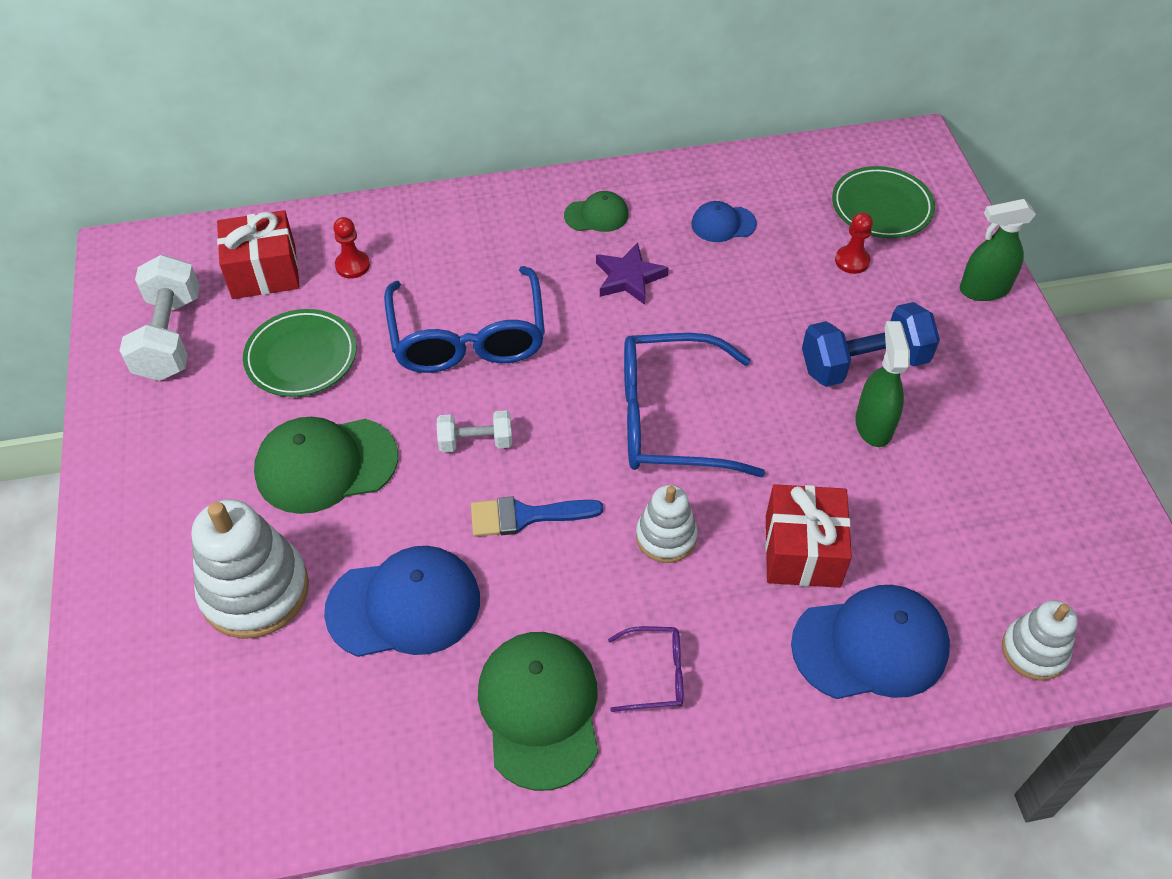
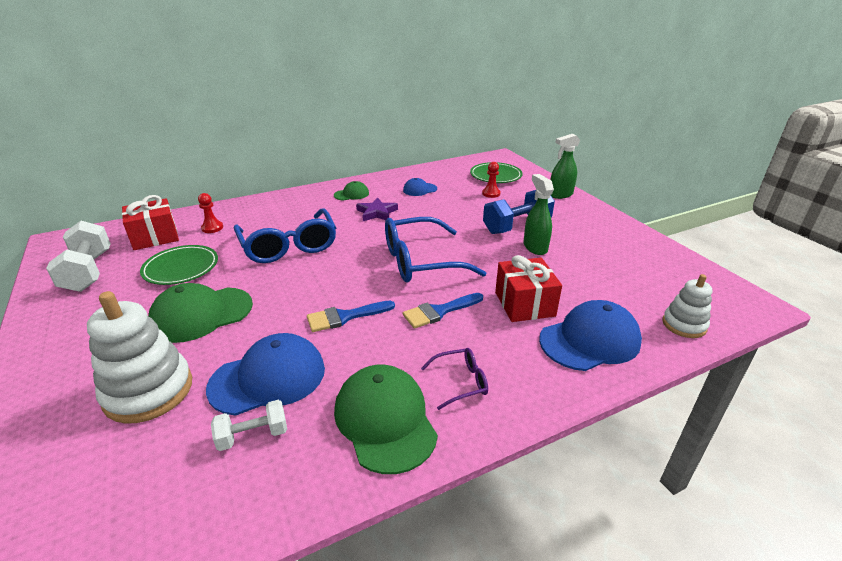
camera: 15 degrees left, 20 degrees down
white dumbbell [436,410,512,453] -> white dumbbell moved to [211,400,287,451]
white stacking toy [636,485,698,563] -> blue brush [403,293,483,329]

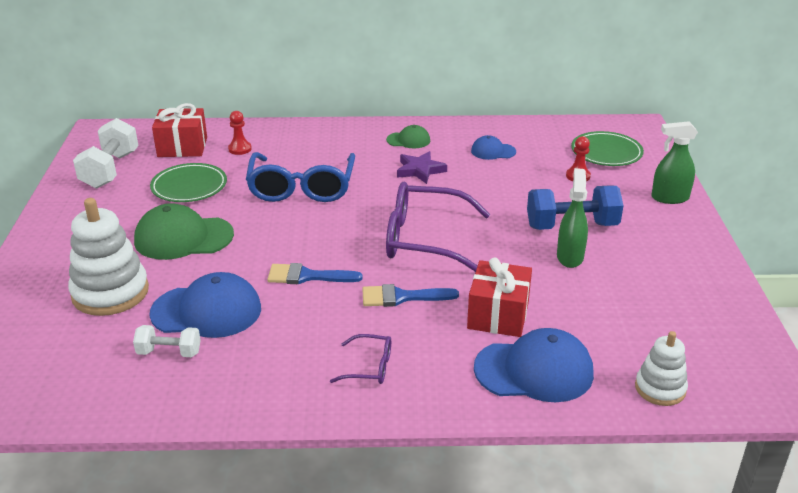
camera: 25 degrees right, 0 degrees up
green cap [334,365,438,474] -> none
blue glasses [385,217,486,283] -> purple glasses [386,182,490,272]

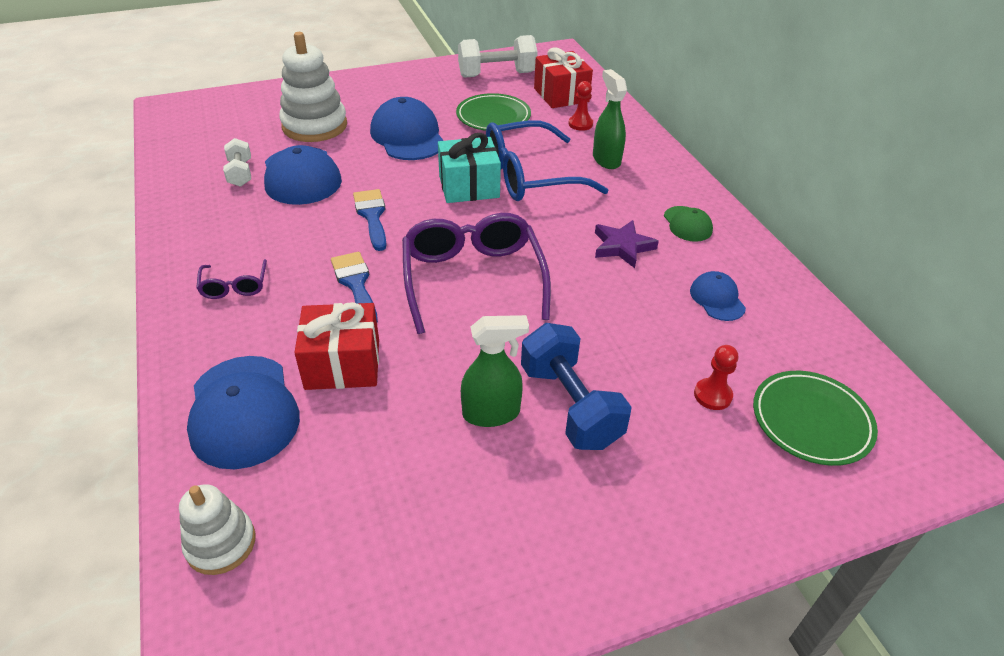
camera: 70 degrees right, 10 degrees up
green cap [134,203,234,260] -> blue cap [370,97,444,160]
green spray bottle [652,121,698,204] -> green spray bottle moved to [593,69,627,169]
none -> turquoise gift [438,133,501,203]

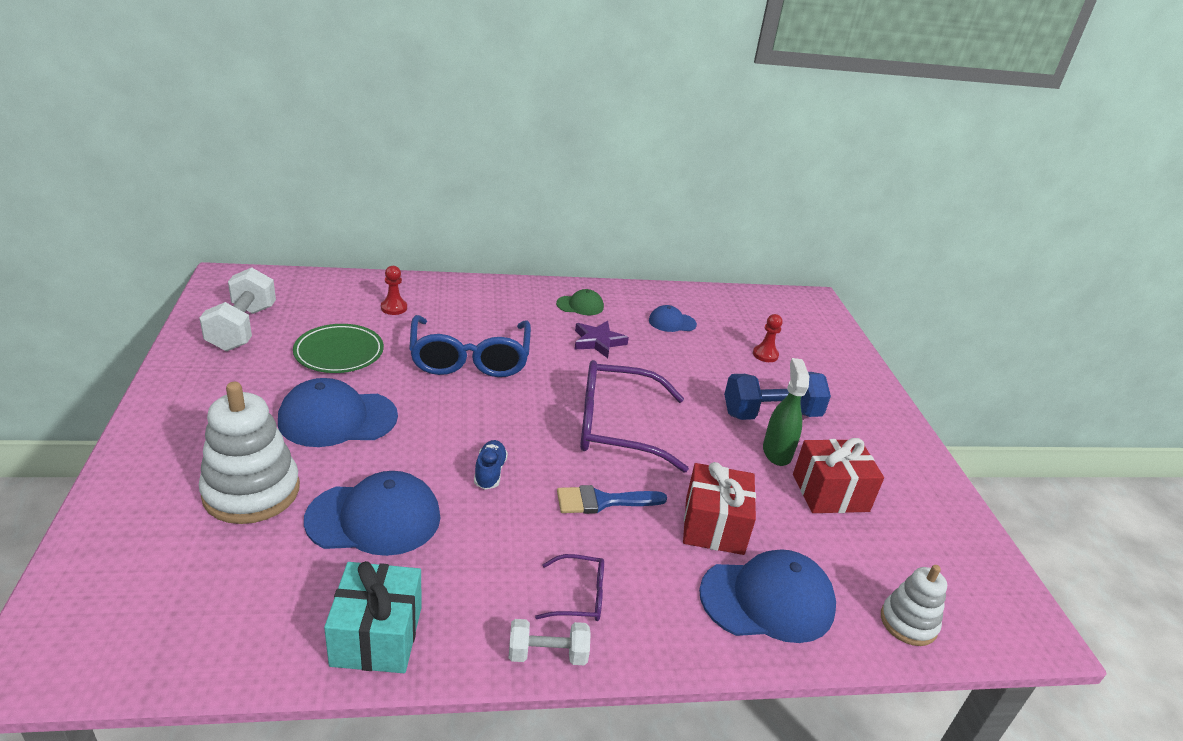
camera: 80 degrees left, 10 degrees down
white dumbbell [223,138,251,187] -> white dumbbell moved to [509,619,591,665]
blue brush [353,189,387,251] -> blue shoe [474,440,508,490]
turquoise gift [438,133,501,203] -> turquoise gift moved to [324,561,422,673]
red gift [534,47,593,108] -> red gift moved to [793,438,884,513]
green spray bottle [593,69,627,169] -> none
green plate [753,371,878,466] -> none

